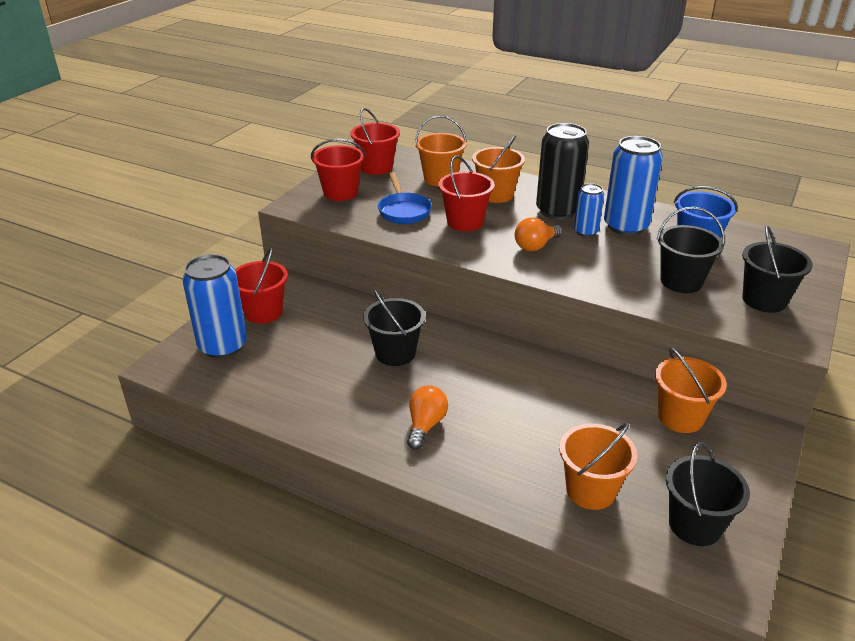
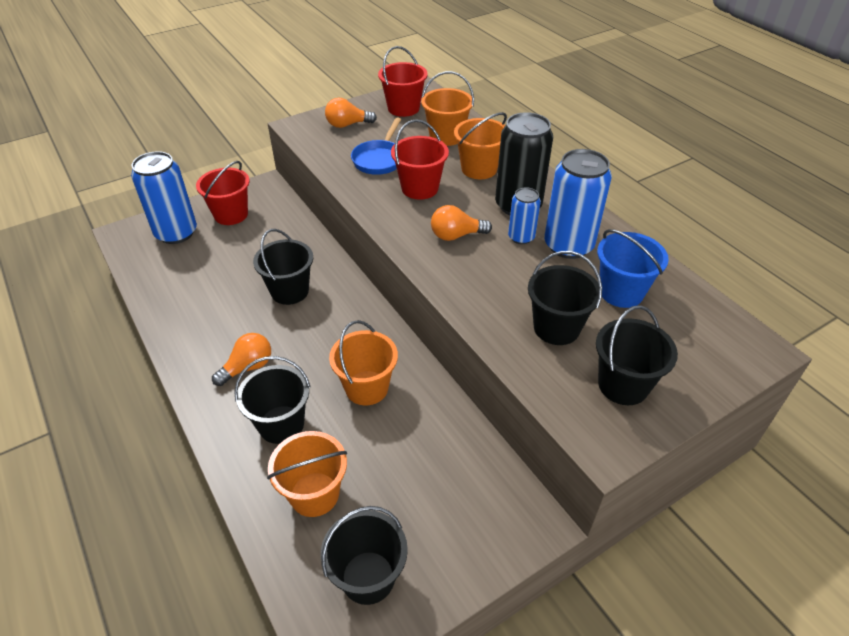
camera: 30 degrees right, 10 degrees up
red bucket [311,139,366,201] -> orange light bulb [325,98,377,128]
orange bucket [655,348,727,433] -> orange bucket moved to [329,320,398,405]
none -> black bucket [234,356,311,444]

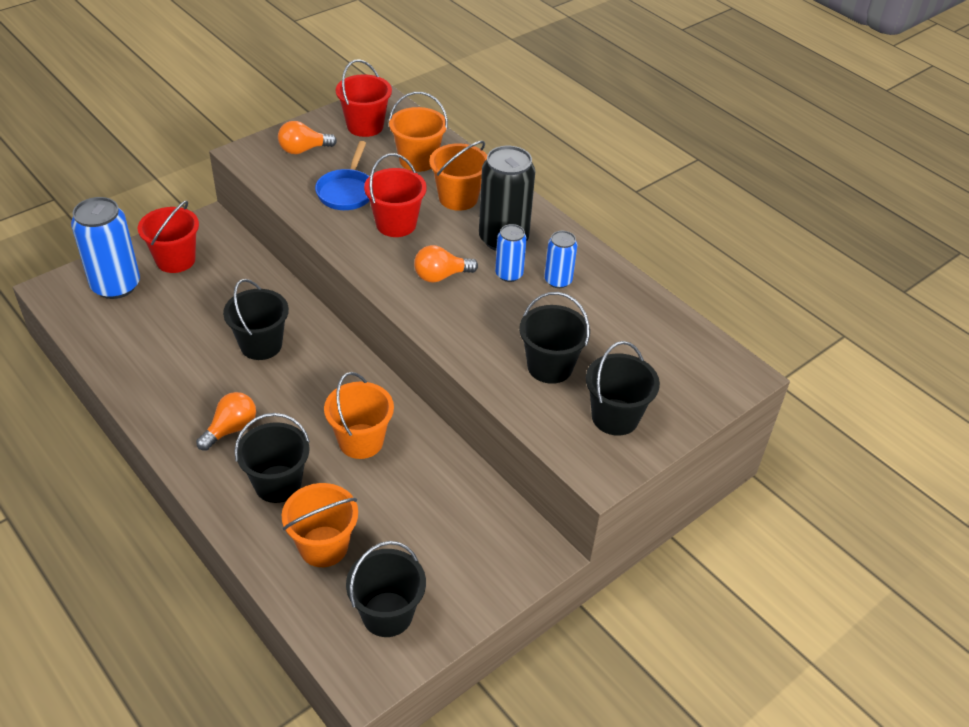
camera: 10 degrees left, 0 degrees up
blue can [544,149,612,259] -> blue can [545,231,577,288], size x0.54
blue bucket [597,229,669,308] -> none

